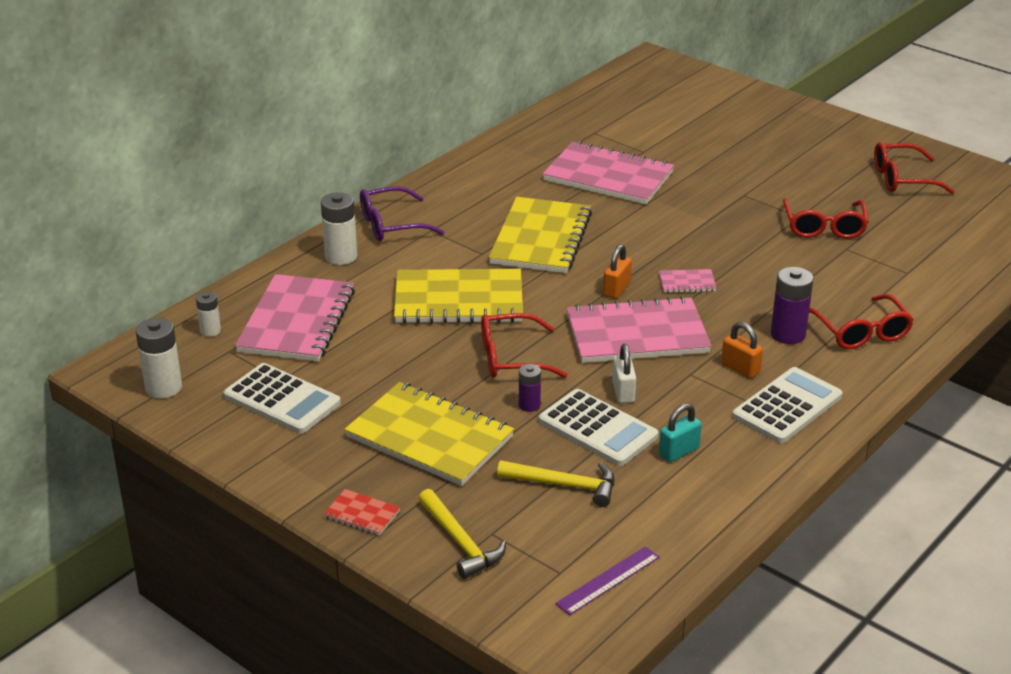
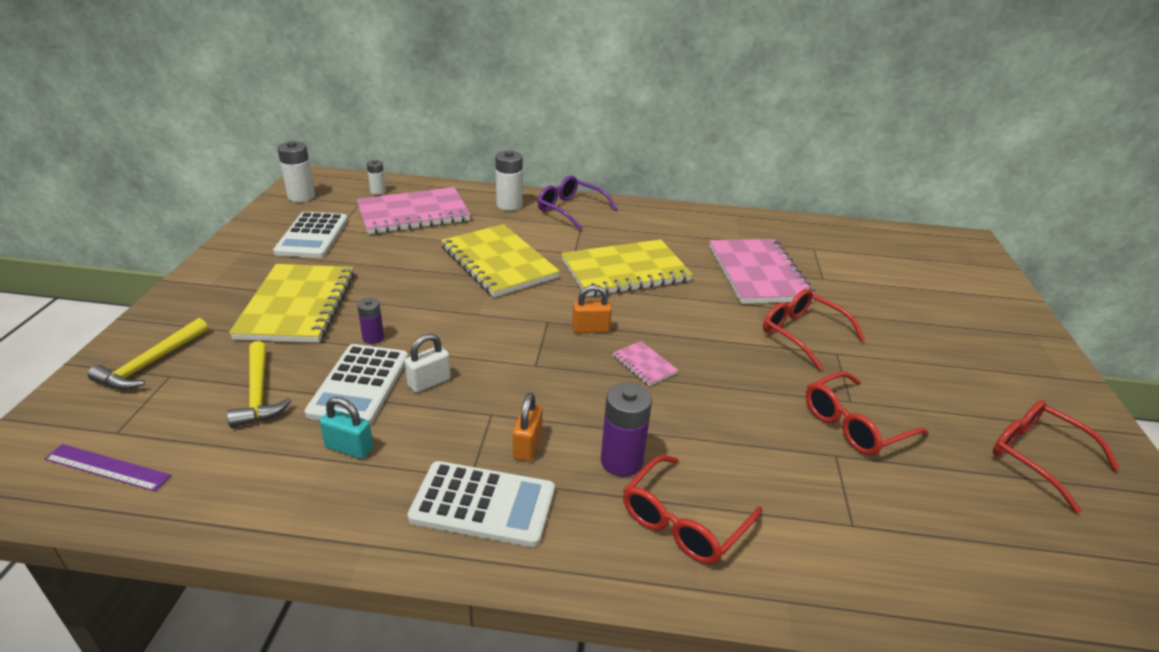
camera: 55 degrees right, 0 degrees up
red notebook [324,489,400,536] -> none
red glasses [481,313,568,378] -> red glasses moved to [763,289,865,370]
pink notebook [567,296,712,363] -> none

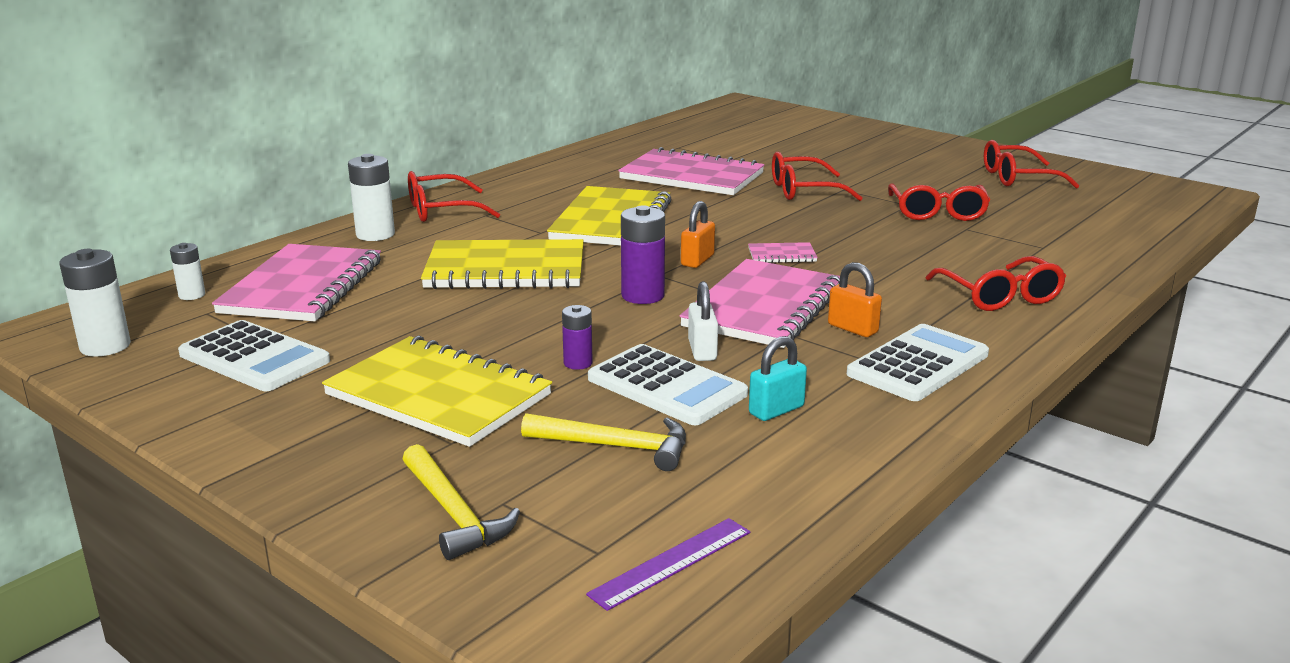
camera: 55 degrees left, 10 degrees down
purple glasses [537,176,617,231] -> red glasses [408,171,500,222]
purple battery [601,383,652,477] -> purple battery moved to [621,205,665,304]
none -> pink notebook [680,259,840,348]

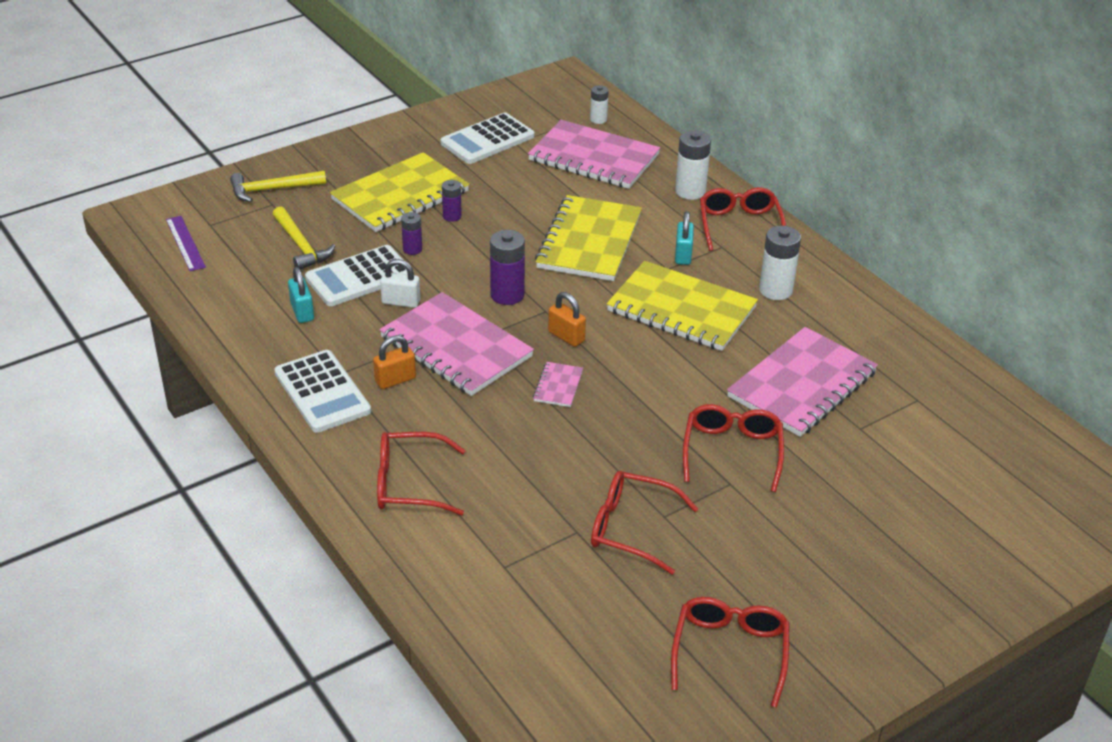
camera: 105 degrees right, 15 degrees up
white battery [59,249,131,357] -> white battery moved to [759,226,801,300]
yellow hammer [521,413,686,471] -> yellow hammer turned 60 degrees counterclockwise [273,206,335,270]
none -> purple battery [442,180,462,222]
none -> turquoise padlock [675,211,694,265]

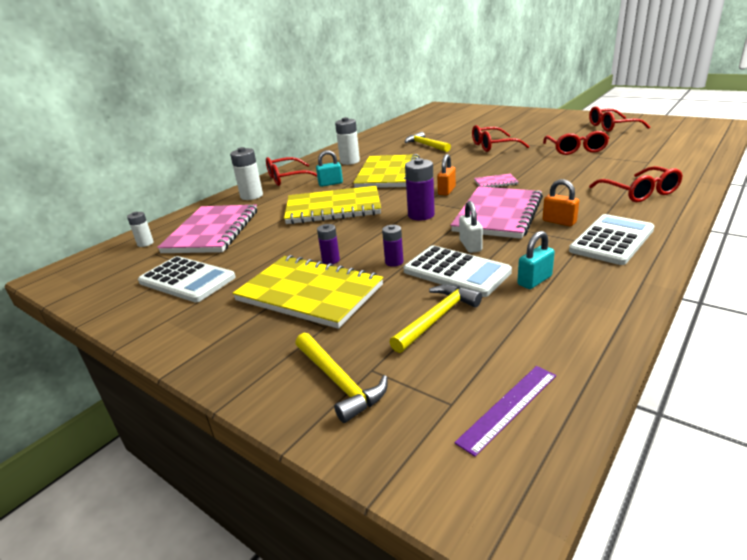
camera: 105 degrees left, 10 degrees down
pink notebook [727,327,878,437] -> yellow hammer [405,132,451,152]

